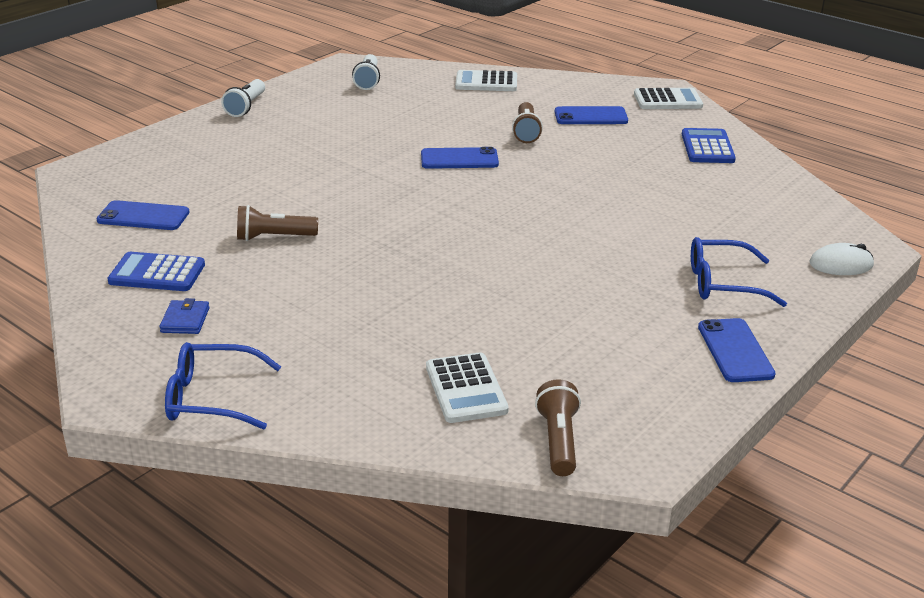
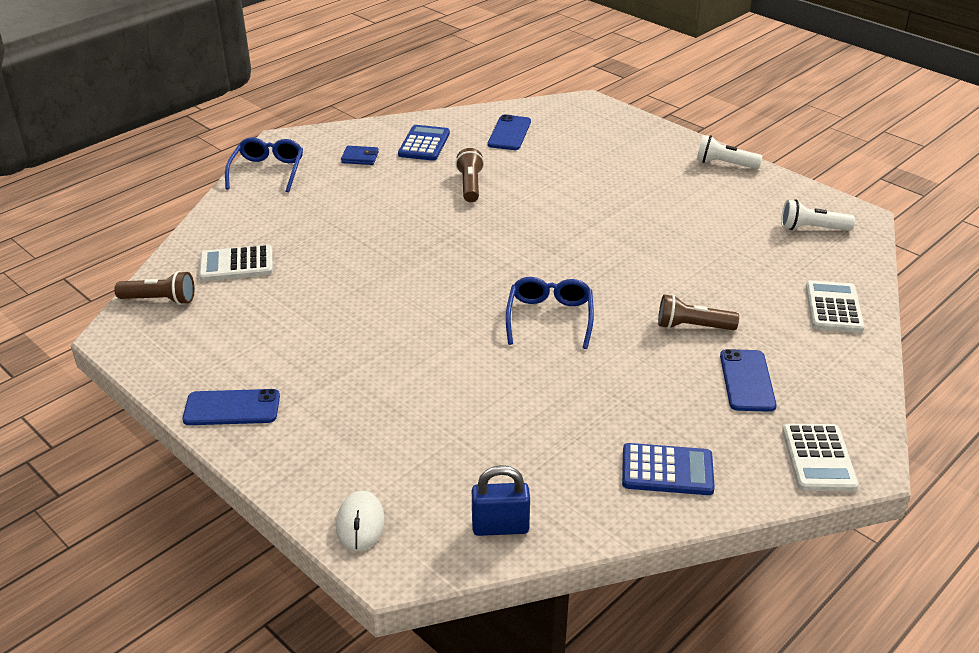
camera: 95 degrees right, 5 degrees up
blue phone [421,147,499,169] -> none
blue glasses [691,237,787,307] -> blue glasses moved to [506,277,594,349]
none -> blue padlock [472,465,530,536]

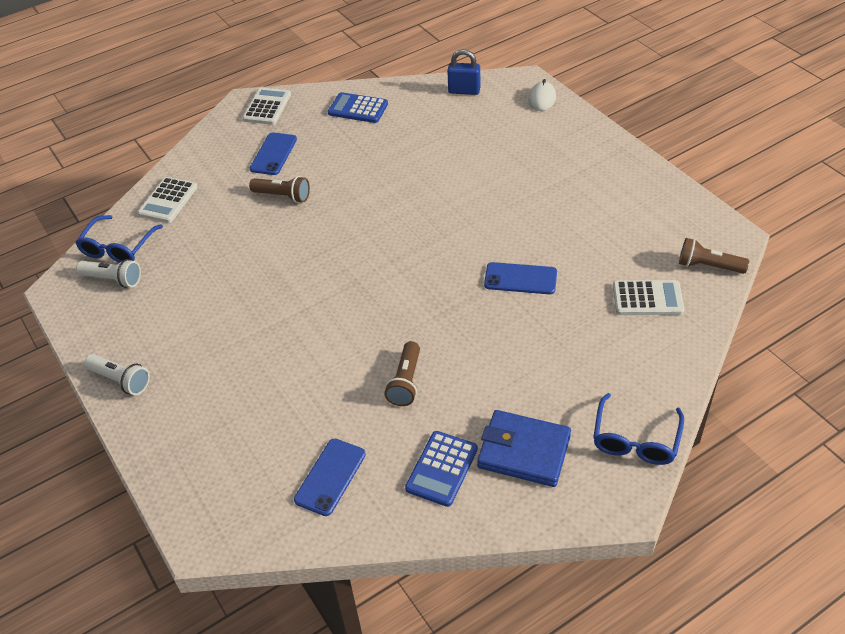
camera: 165 degrees left, 10 degrees up
blue phone [182,389,280,425] -> blue phone moved to [484,262,557,294]
blue wallet [341,146,379,165] -> blue wallet [477,410,571,487], size x2.00
blue glasses [506,277,594,349] -> blue glasses moved to [75,215,163,263]

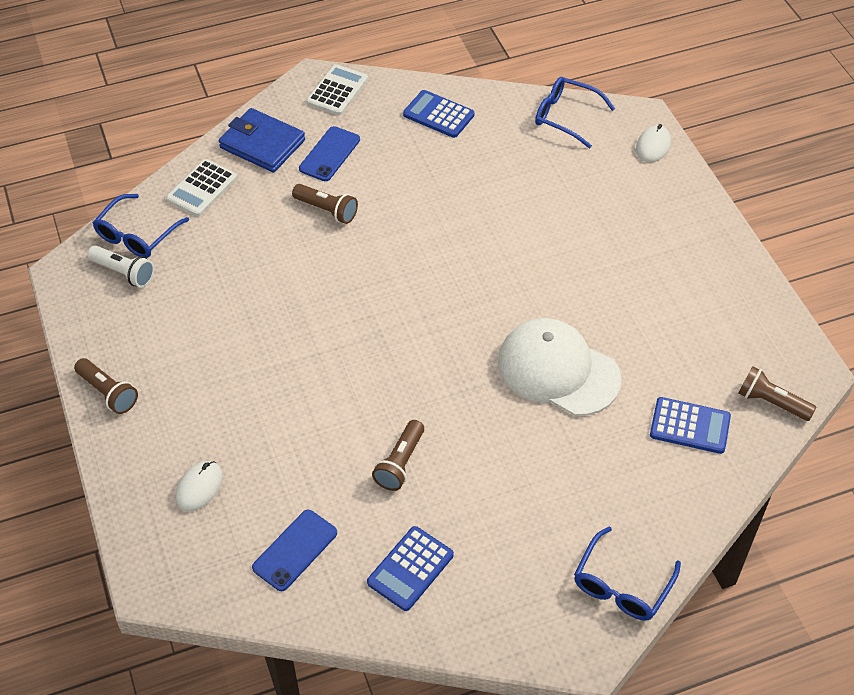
camera: 10 degrees right, 5 degrees up
white flashlight [84,354,150,395] -> brown flashlight [74,358,138,414]
blue padlock [447,49,480,95] -> blue glasses [535,77,615,148]
blue wallet [477,410,571,487] -> blue wallet moved to [219,108,305,173]
blue phone [484,262,557,294] -> white cap [498,318,621,416]
white calculator [613,280,684,315] -> blue calculator [650,397,731,454]
none -> white mouse [175,461,223,512]

